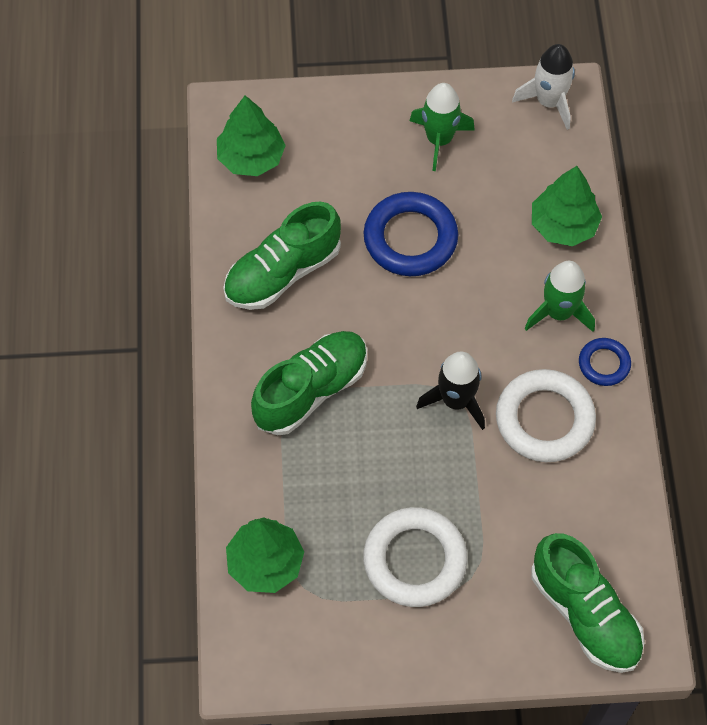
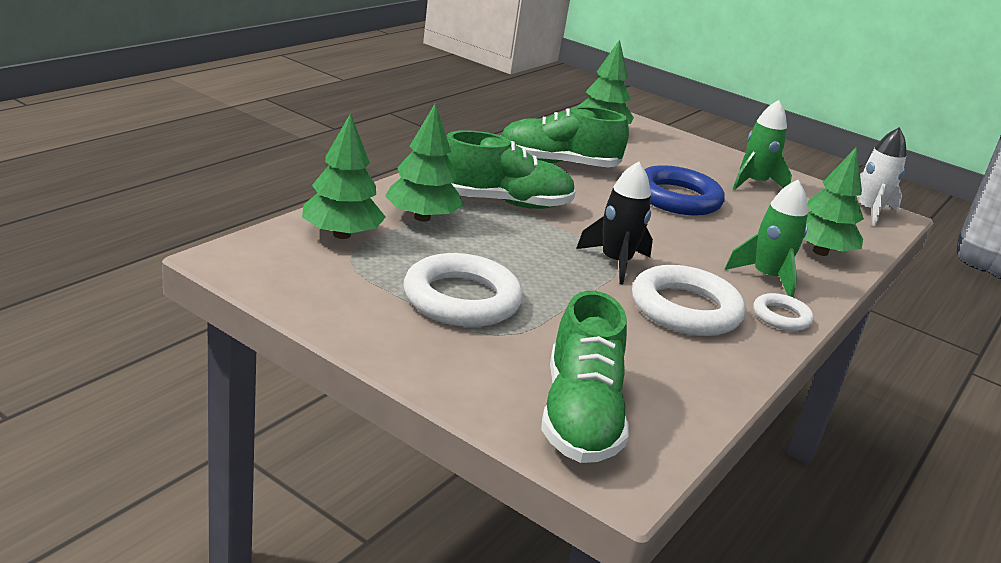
camera: 35 degrees right, 35 degrees down
blue ring [579,338,631,386] -> white ring [753,293,814,331]
none -> green tree [385,102,463,222]

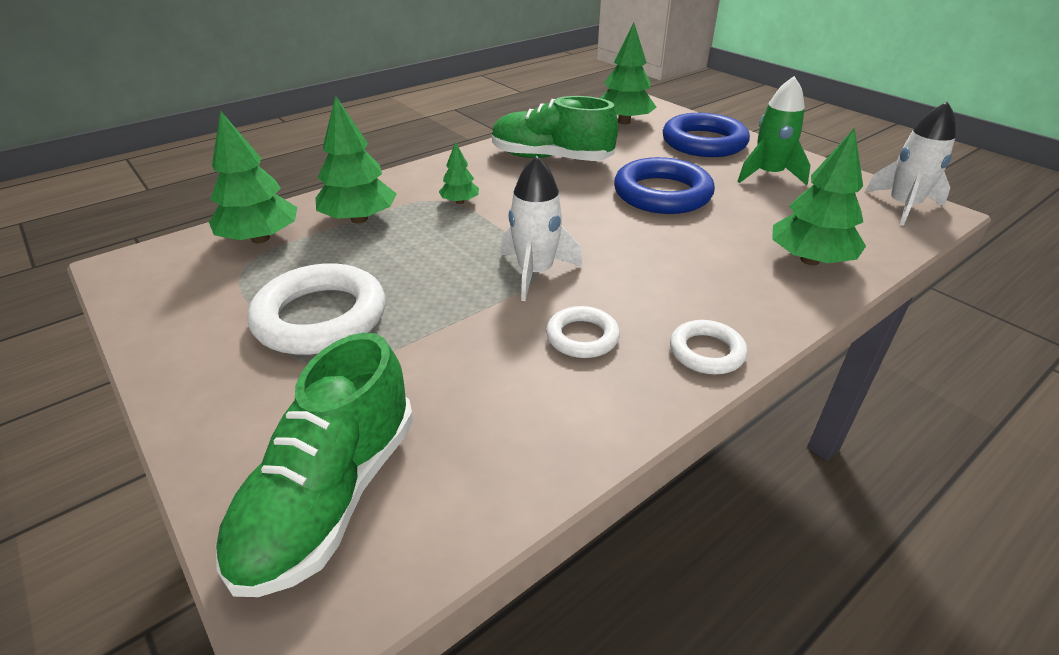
camera: 20 degrees right, 10 degrees up
green shoe [446,130,576,209] -> green tree [439,142,479,204]
black rocket [576,161,653,284] -> white rocket [501,156,582,301]
white ring [632,265,746,336] -> white ring [546,306,620,358], size x0.54
green rocket [725,180,808,297] -> none
none -> blue ring [662,113,750,157]

